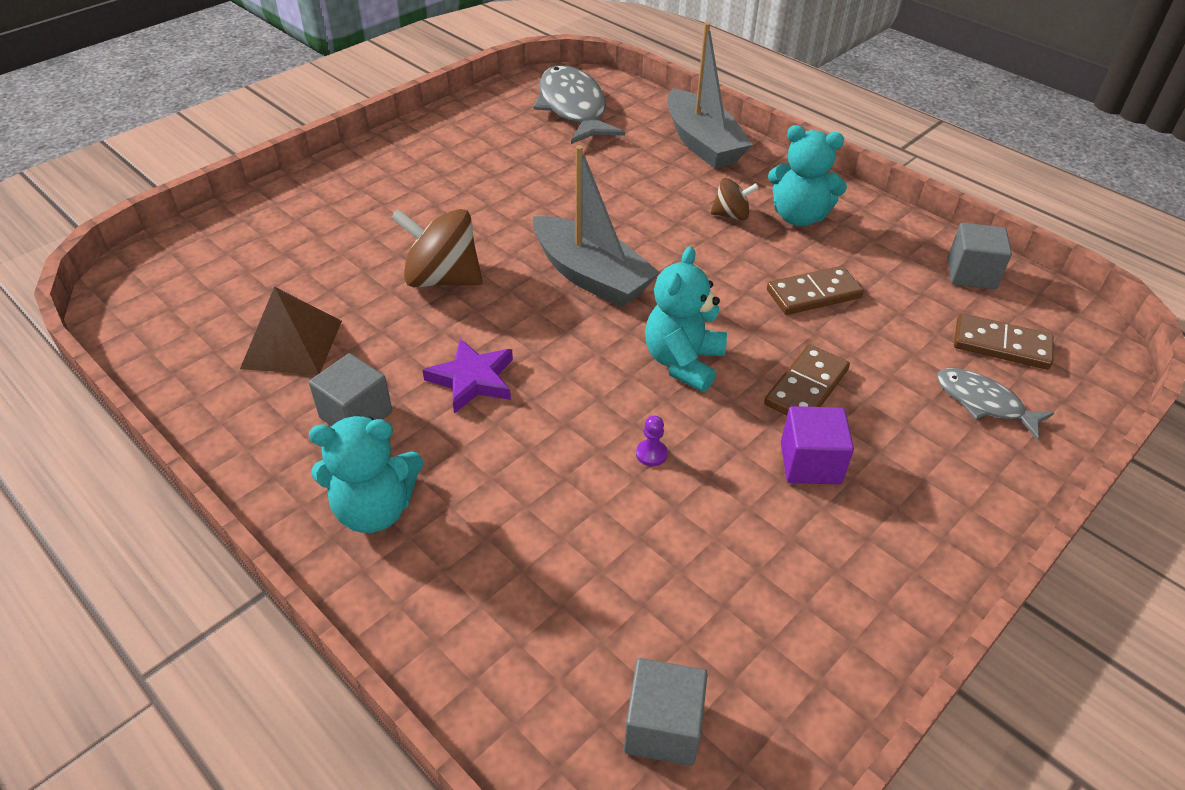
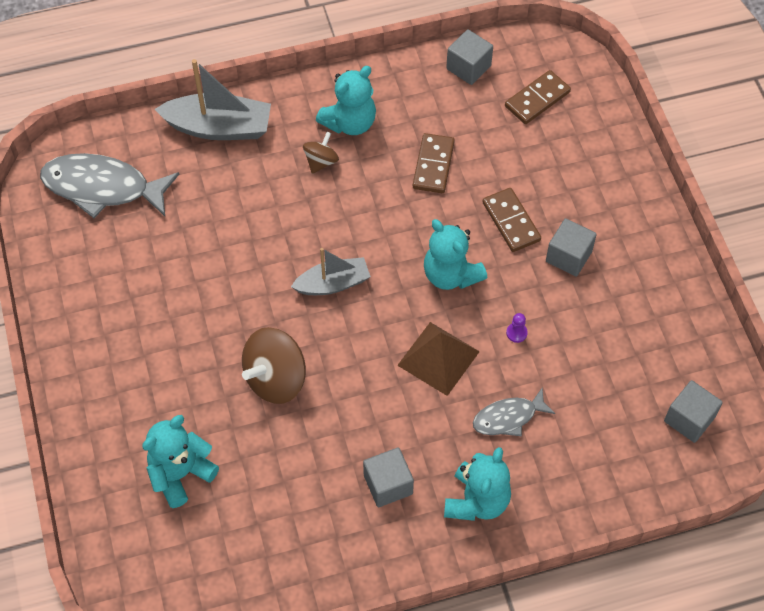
camera: 60 degrees left, 15 degrees up
brown pyramid [240,287,342,375] -> brown pyramid moved to [397,322,480,396]
purple star [423,339,513,414] -> none
grey boat [533,145,660,307] -> grey boat [291,248,371,295], size x0.65
purple cube [781,406,854,484] -> grey cube [546,218,597,277]
grey fish [937,368,1054,440] -> grey fish moved to [473,388,556,436]
none -> turquoise teddy bear [142,415,219,508]

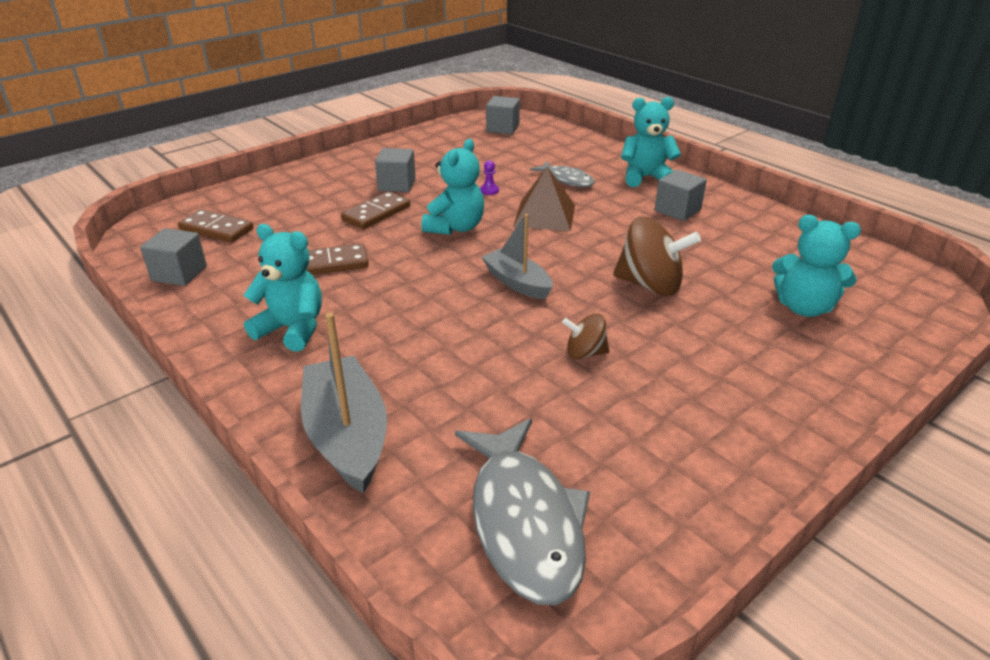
camera: 115 degrees left, 25 degrees down
brown spinning top [303,132,339,174] -> brown spinning top moved to [562,314,610,359]

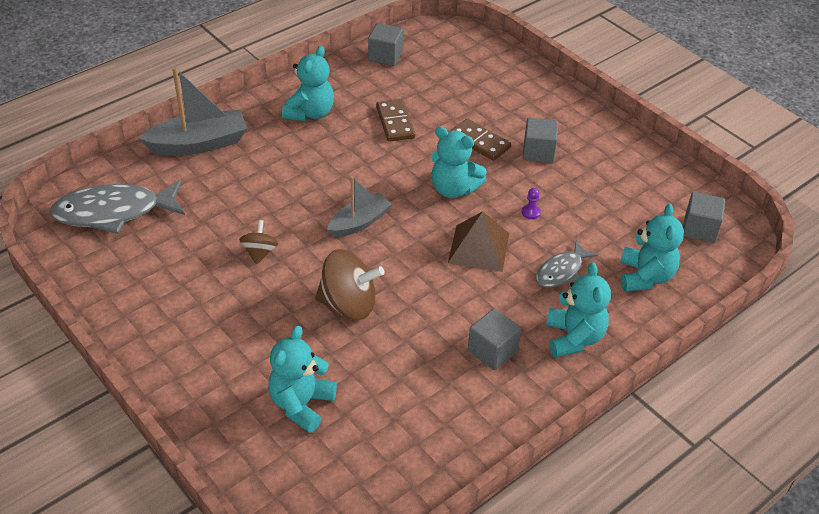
camera: 90 degrees right, 10 degrees up
brown domino [178,209,254,243] -> none
brown spinning top [613,217,701,296] -> brown spinning top turned 105 degrees counterclockwise [315,249,385,320]
none -> turquoise teddy bear [620,204,684,291]

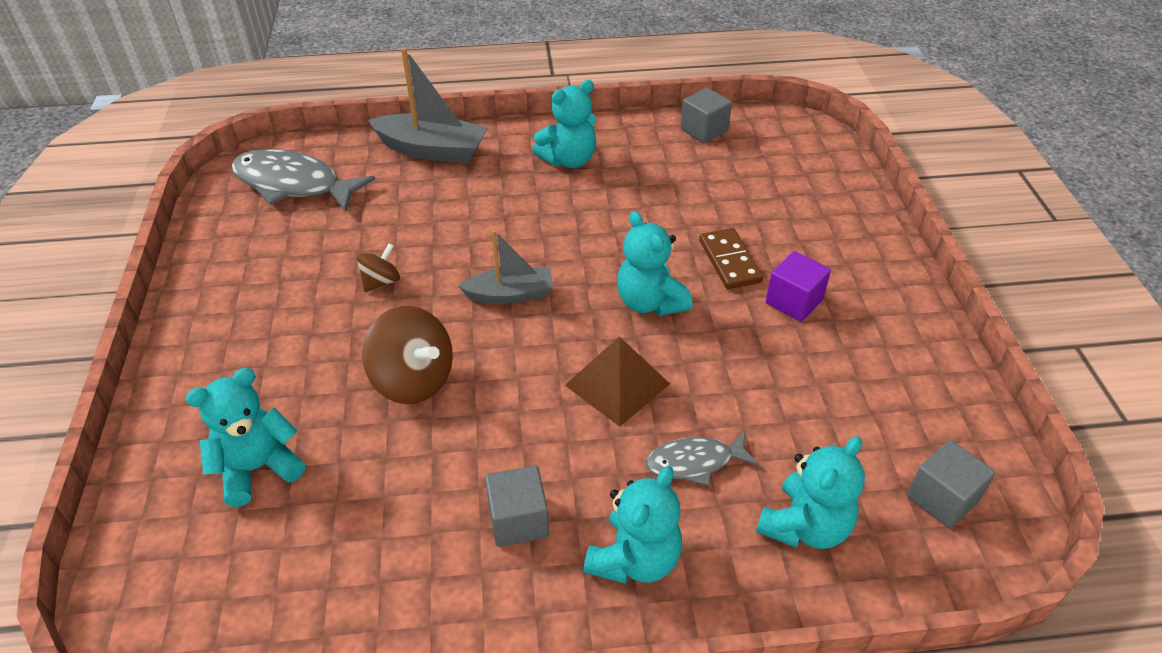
camera: 35 degrees right, 0 degrees up
brown domino [376,99,415,142] -> none
purple pawn [522,188,541,219] -> none
grey cube [523,118,558,163] -> purple cube [766,251,831,322]

